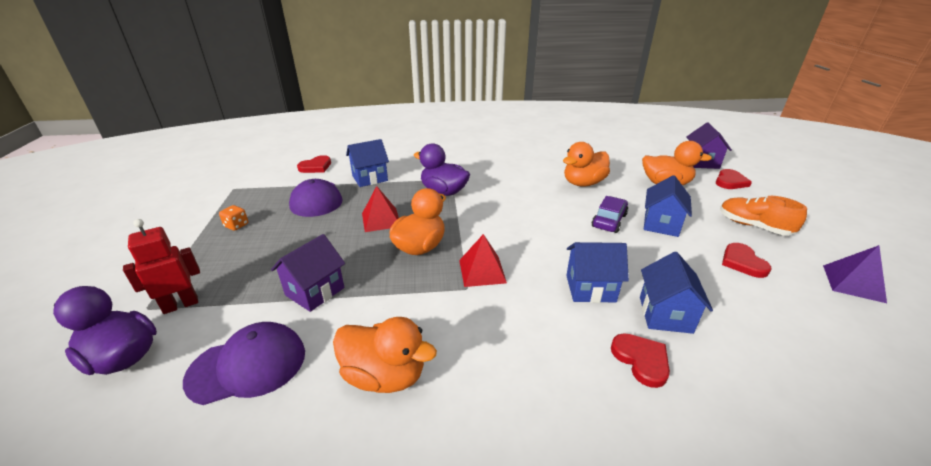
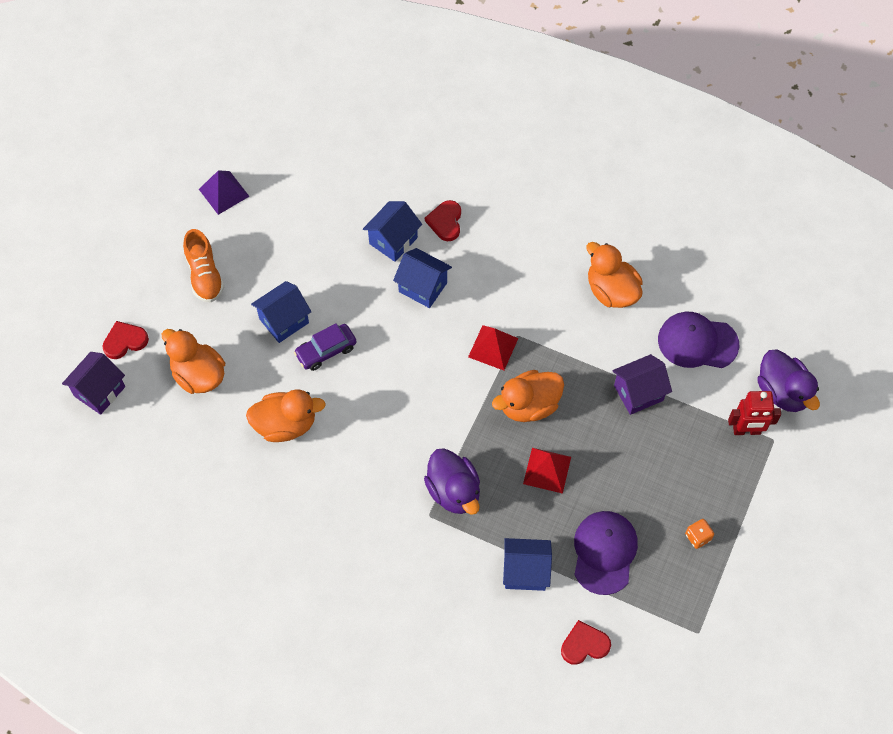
camera: 150 degrees left, 30 degrees up
red heart [722,243,772,278] -> none

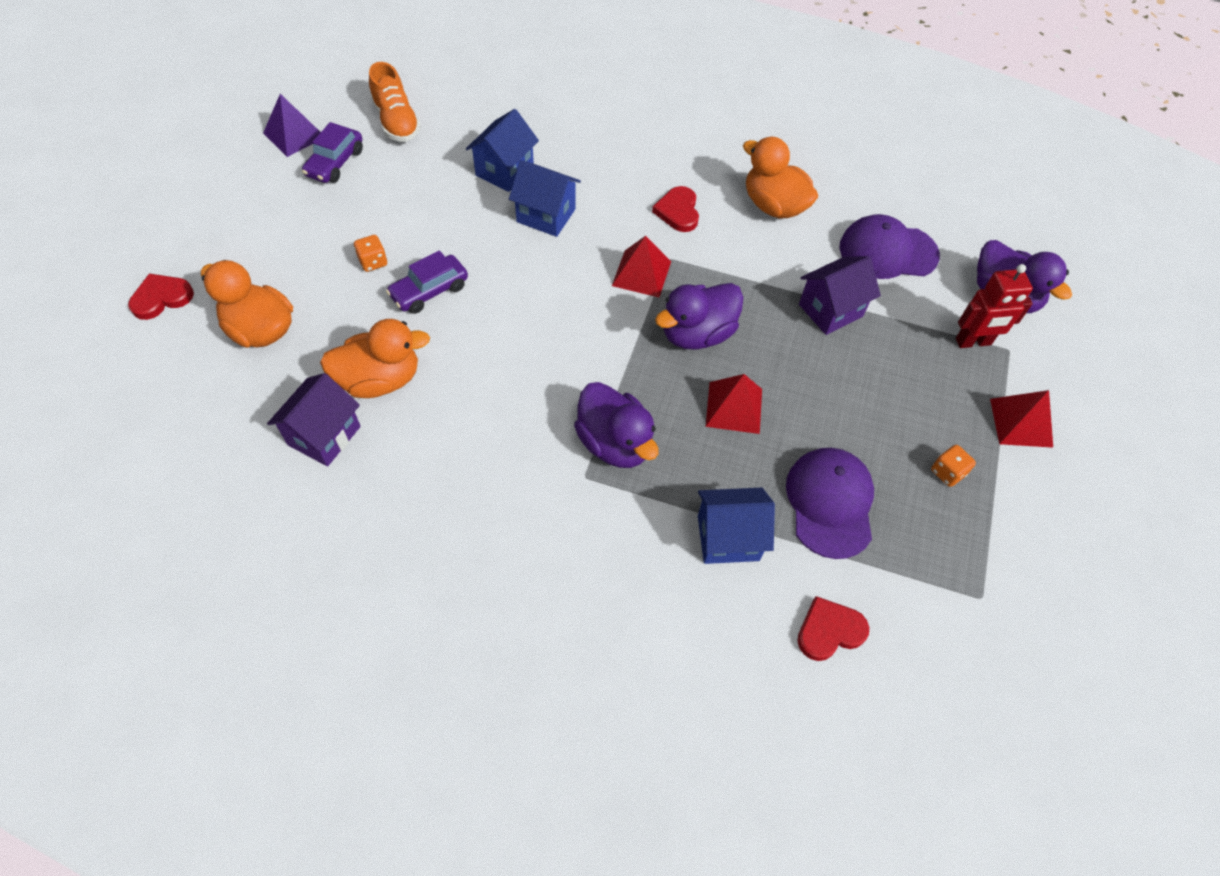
camera: 10 degrees left, 5 degrees down
purple house [62,352,125,415] -> purple house moved to [267,373,361,466]
orange shoe [183,229,224,302] -> orange shoe moved to [369,62,421,142]
blue house [251,281,311,343] -> orange dice [354,235,387,272]
red heart [425,200,461,241] -> red heart moved to [652,186,699,232]
orange duck [492,370,564,422] -> purple duck [655,283,744,350]
none -> purple car [302,122,363,183]
none -> red pyramid [990,390,1053,448]

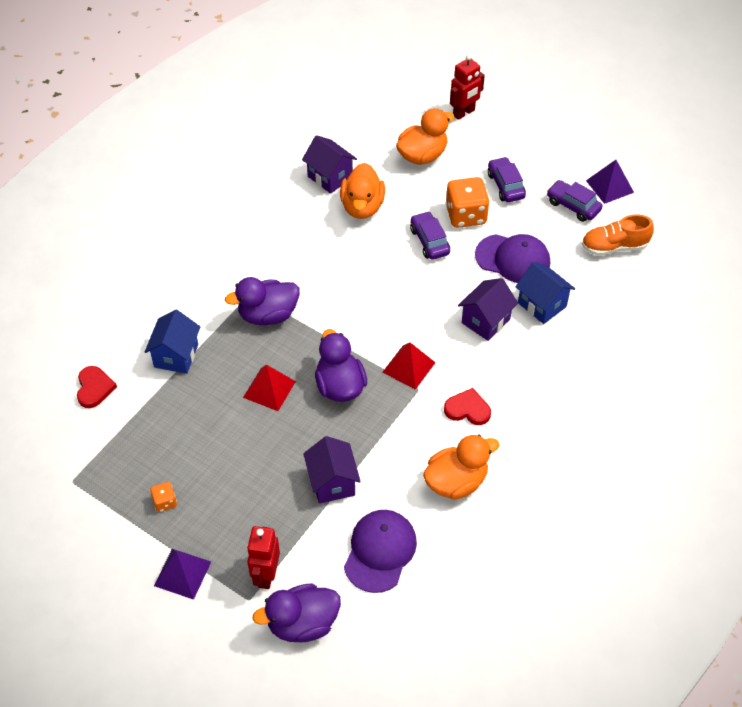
camera: 110 degrees right, 5 degrees down
red heart [128,273,194,320] -> red robot [450,55,485,120]
orange dice [354,235,387,272] -> orange dice [446,177,490,228], size x2.03
blue house [509,160,581,237] -> purple house [458,278,518,341]
purple cap [786,448,874,559] -> purple cap moved to [475,234,550,283]
red pyramid [990,390,1053,448] -> purple pyramid [154,549,211,600]
none -> purple car [488,157,526,202]

